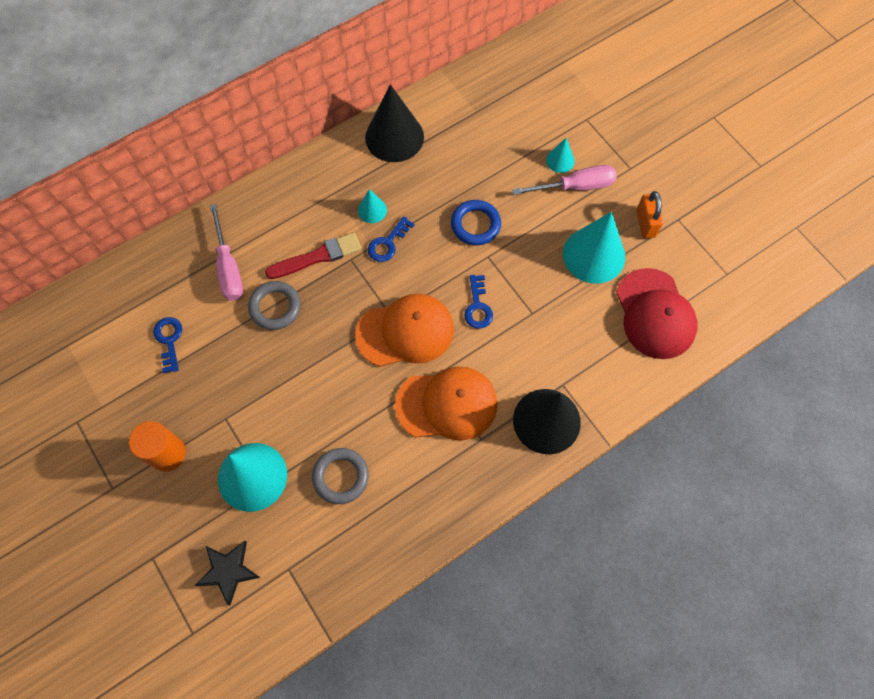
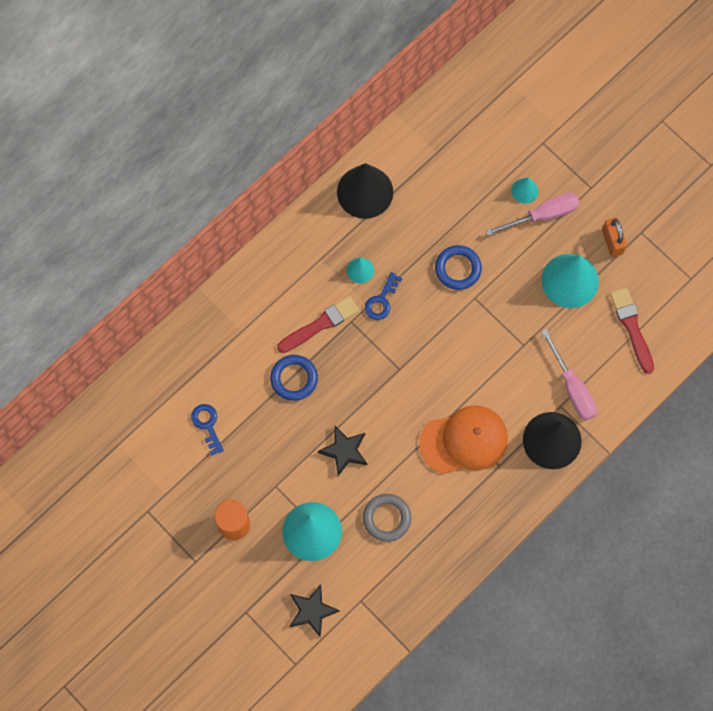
camera: 10 degrees left, 5 degrees up
pink screwdriver [210,204,243,301] -> pink screwdriver moved to [541,329,597,420]
grey ring [248,281,301,330] -> blue ring [270,355,318,401]
orange cap [355,294,454,367] -> none
blue key [464,275,493,329] -> none
red cap [616,268,698,359] -> red brush [610,288,654,374]
none -> black star [318,426,367,476]

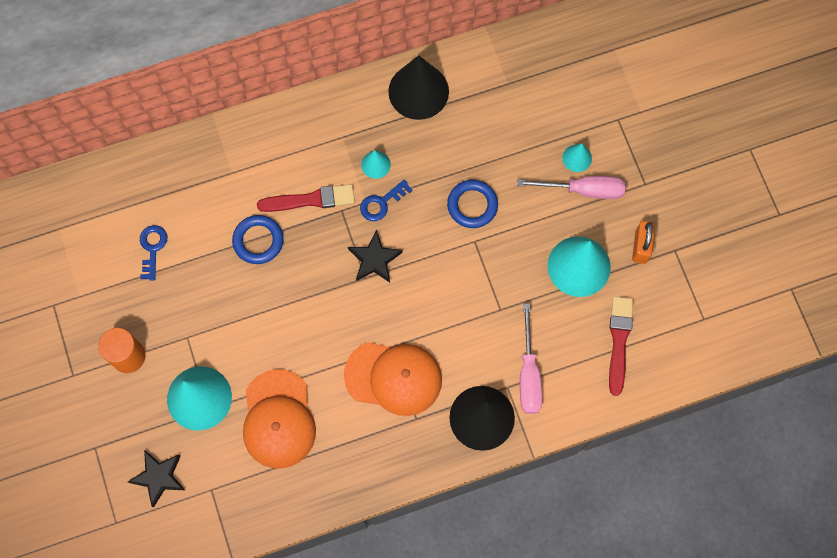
camera: 25 degrees right, 0 degrees up
black star [318,426,367,476] -> black star moved to [348,230,403,283]
grey ring [363,494,411,542] -> orange cap [243,369,316,469]

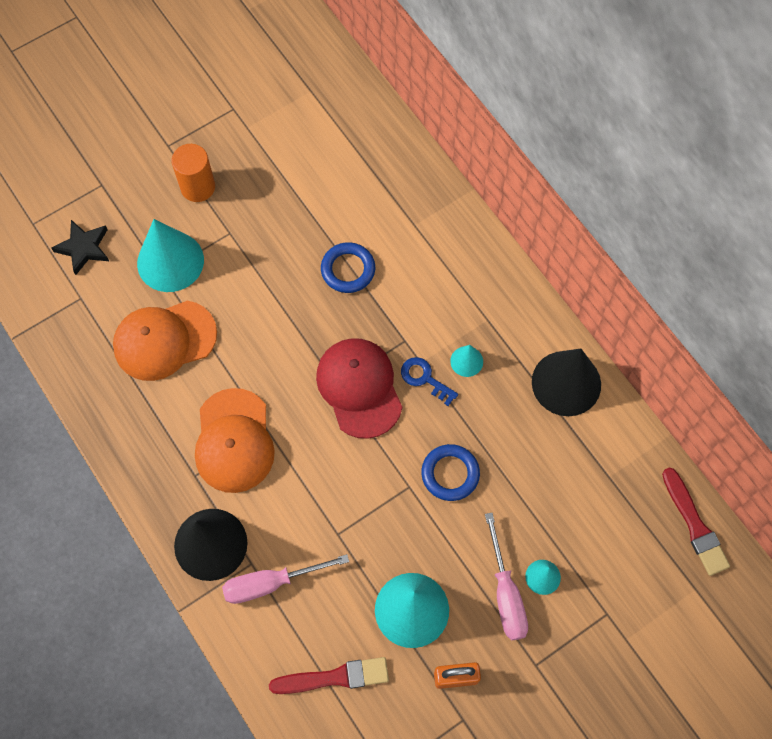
camera: 75 degrees right, 5 degrees down
blue key [140,225,167,281] -> none
red brush [257,184,355,212] -> red brush moved to [662,467,730,576]
black star [348,230,403,283] -> red cap [316,338,402,439]

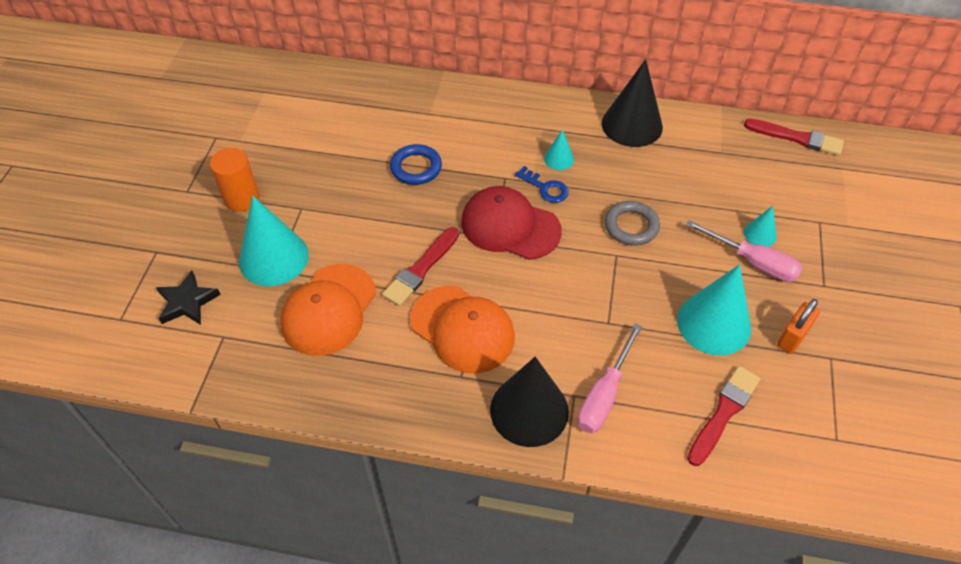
camera: 45 degrees left, 15 degrees down
blue key [401,357,458,406] -> blue key turned 135 degrees counterclockwise [515,166,569,203]
blue ring [421,444,480,501] -> grey ring [605,201,660,246]
none -> red brush [382,227,459,306]

